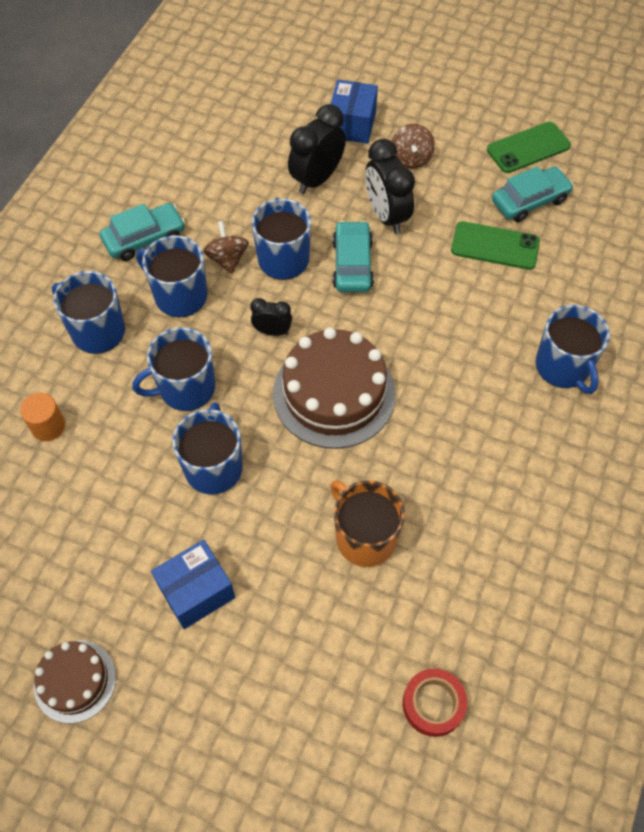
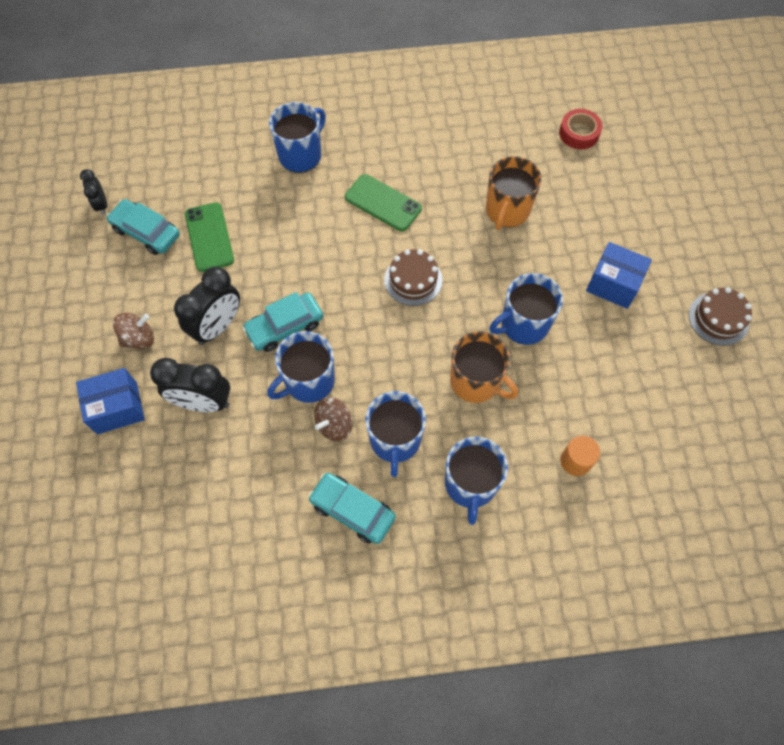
camera: 120 degrees left, 5 degrees up
blue mug [132,327,215,411] -> orange mug [450,331,518,403]
black clock [250,298,292,336] -> black clock moved to [80,169,107,215]
brown cake [273,327,396,449] -> brown cake [384,249,442,306], size x0.57
green phone [487,122,571,173] -> green phone moved to [345,174,422,231]

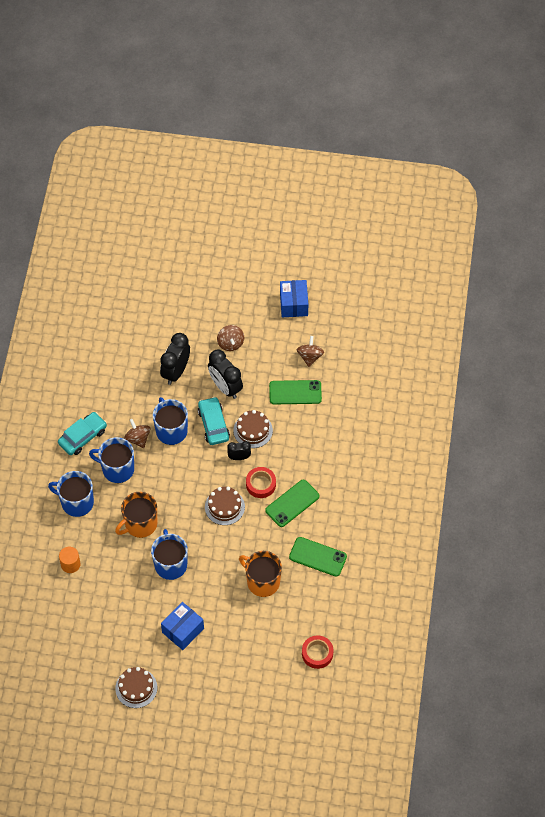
camera: 105 degrees right, 5 degrees down
blue box [76,368,145,434] -> blue box moved to [280,280,308,317]
black clock [80,169,107,215] -> black clock moved to [227,441,251,460]
turquoise car [106,199,180,255] -> brown spinning top [297,336,324,367]
blue mug [269,102,326,173] -> none
none -> brown cake [233,410,273,448]
none -> red tape [246,467,276,498]
none -> green phone [289,537,347,577]

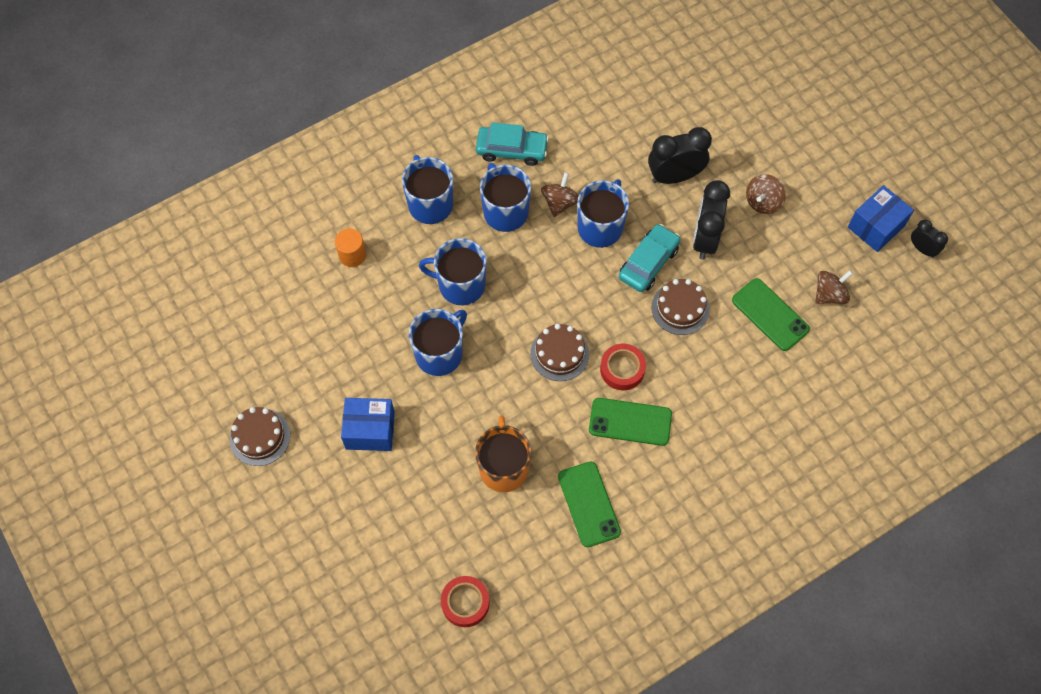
camera: 50 degrees right, 5 degrees up
orange mug [115,492,157,538] -> blue mug [419,238,487,305]
black clock [227,441,251,460] -> black clock moved to [911,219,948,258]

